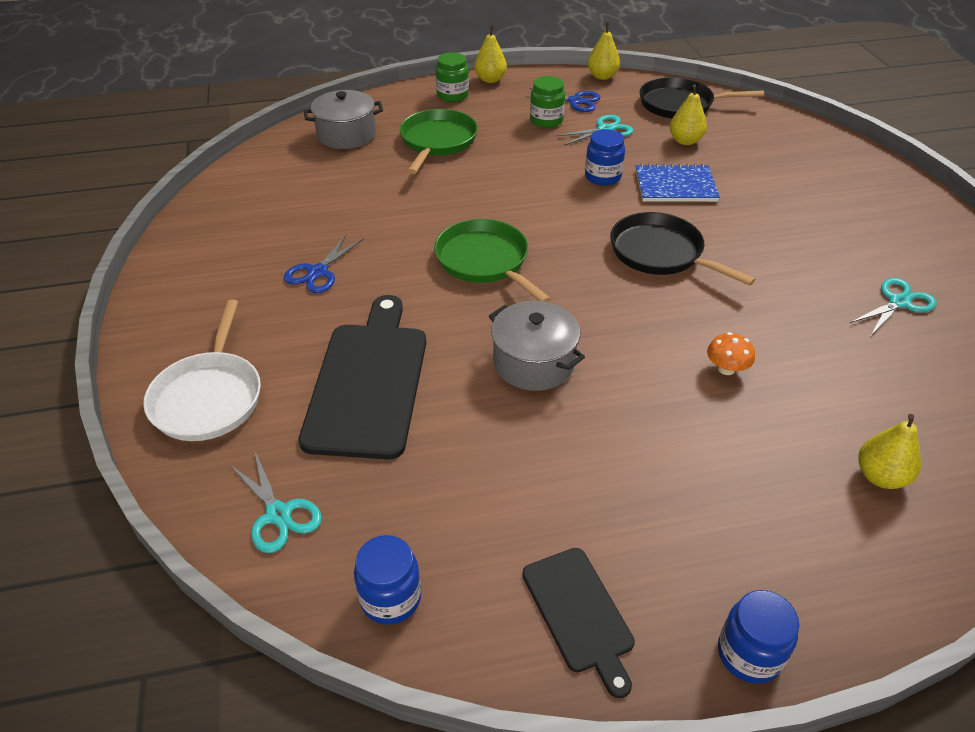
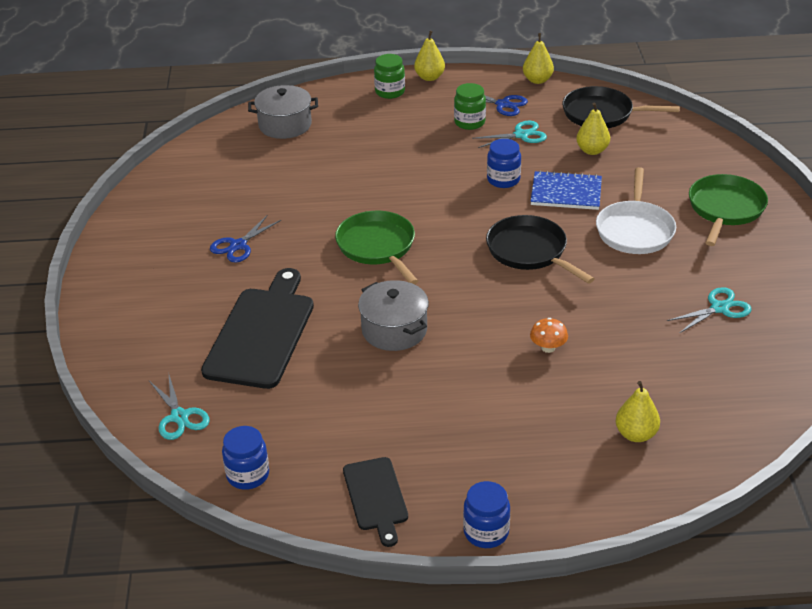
camera: 10 degrees right, 5 degrees down
white pan [143,299,261,441] -> white pan moved to [596,167,676,254]
green pan [400,109,478,174] -> green pan moved to [689,174,768,246]

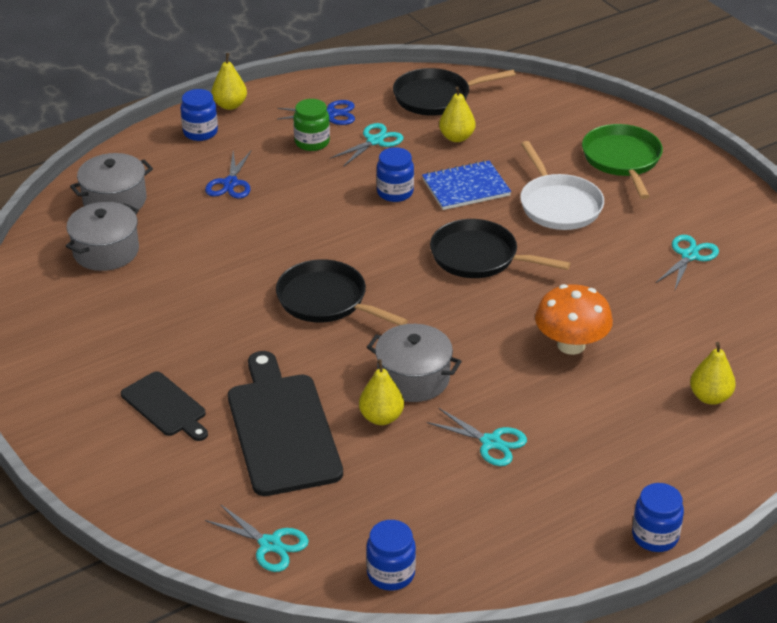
camera: 30 degrees left, 0 degrees up
blue scissors [210,215,281,262] -> blue scissors moved to [205,151,251,199]
green pan [335,211,418,284] -> black pan [276,259,408,325]
black cutting board [343,457,408,547] -> black cutting board moved to [121,371,208,441]
green jar [374,54,405,99] -> blue jar [180,89,218,141]
yellow pear [523,33,554,84] -> yellow pear moved to [359,359,404,425]
orange mushroom [530,318,568,353] -> orange mushroom [535,284,613,355], size x1.92
none -> grey pot [66,202,139,271]
none -> turquoise scissors [427,408,527,466]

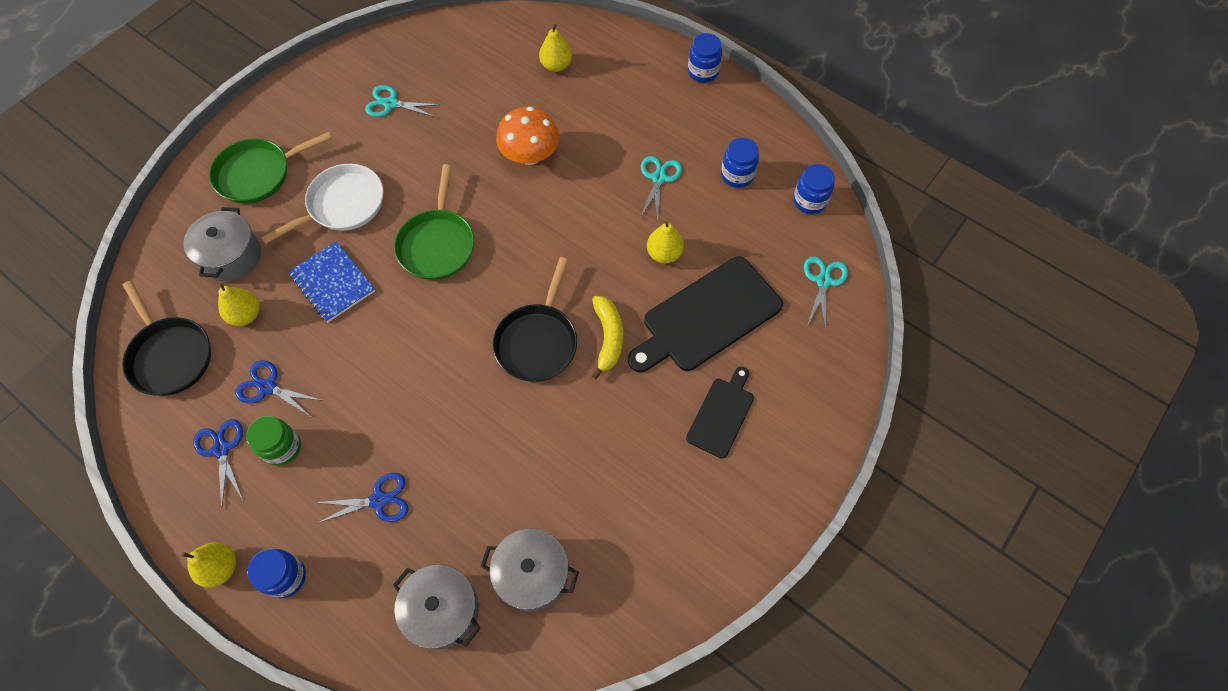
camera: 110 degrees left, 25 degrees up
turquoise scissors [330,123,403,167] -> blue scissors [235,360,323,417]
grey pot [367,324,462,402] -> grey pot moved to [183,207,261,281]
blue jar [376,147,414,202] -> blue jar moved to [721,138,759,188]
black pan [430,219,570,278] -> green pan [394,164,474,280]
none -> yellow banana [591,296,623,379]

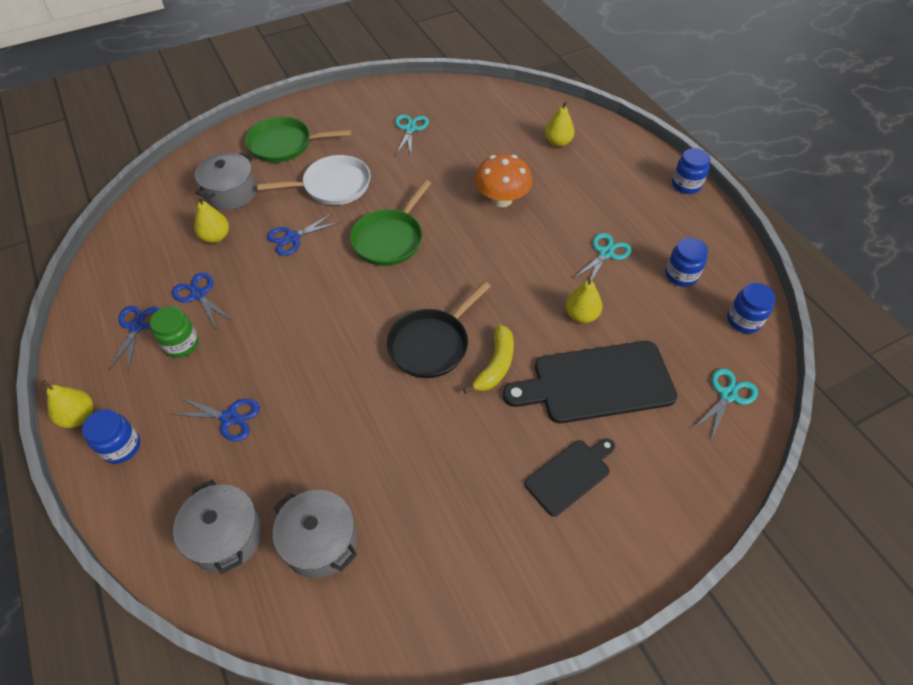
camera: 25 degrees right, 10 degrees down
black pan [122,280,211,396] -> none
blue notebook [288,241,375,322] -> blue scissors [267,213,340,256]
turquoise scissors [365,85,441,117] -> turquoise scissors turned 60 degrees clockwise [395,114,429,155]

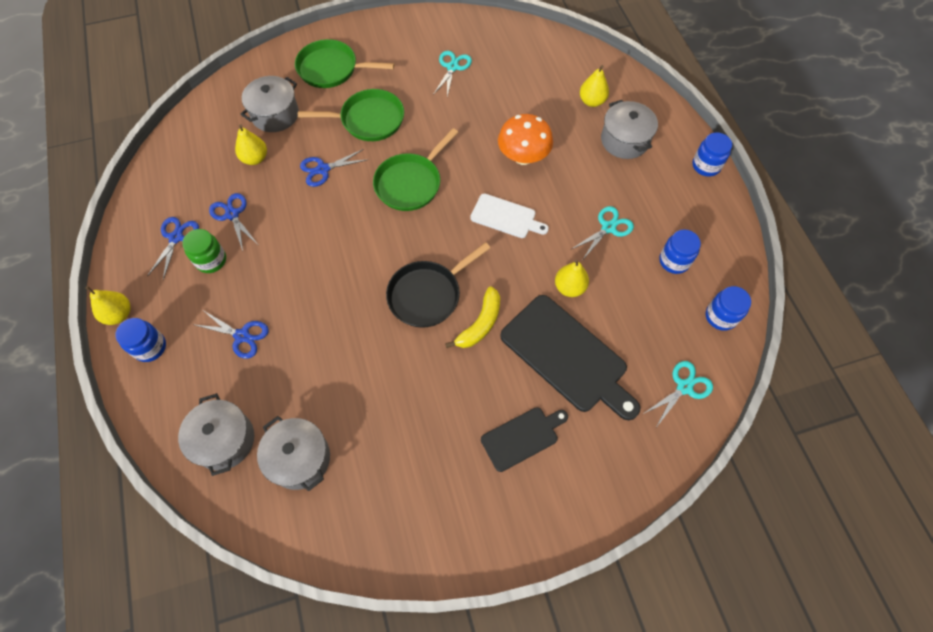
camera: 10 degrees right, 10 degrees up
white pan [257,155,371,205] -> green pan [298,89,404,141]
black cutting board [503,341,678,423] -> black cutting board turned 135 degrees counterclockwise [500,295,640,420]
none -> white cutting board [470,193,549,238]
none -> grey pot [601,100,658,159]

